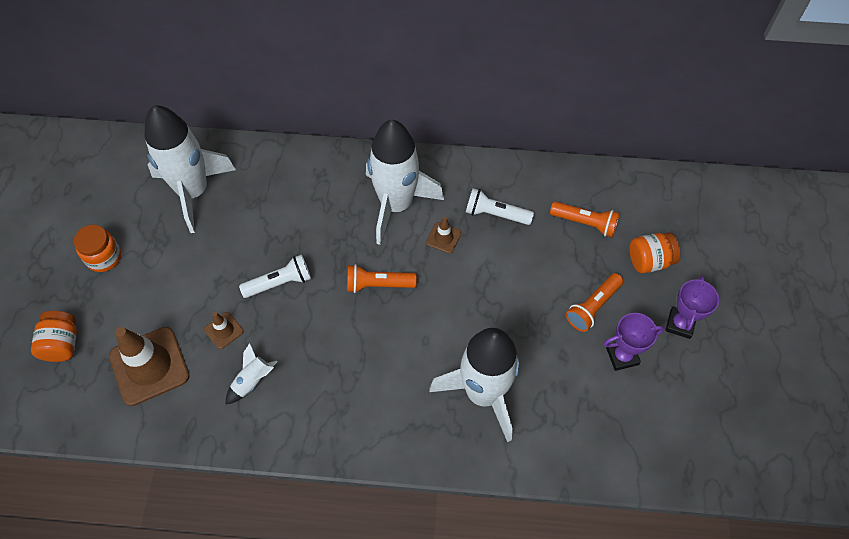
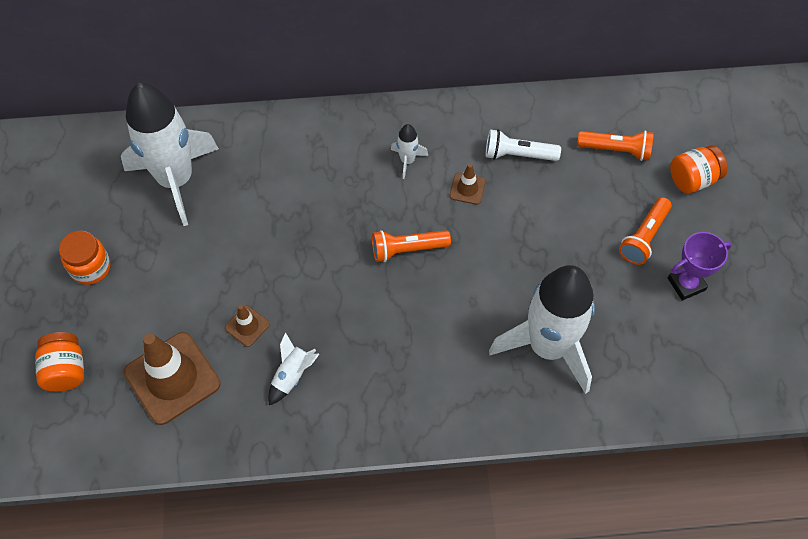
camera: 10 degrees left, 0 degrees up
white flashlight [239,254,311,298] -> none
white rocket [366,120,444,245] -> white rocket [391,124,428,179], size x0.41
purple trophy [665,276,719,339] -> none

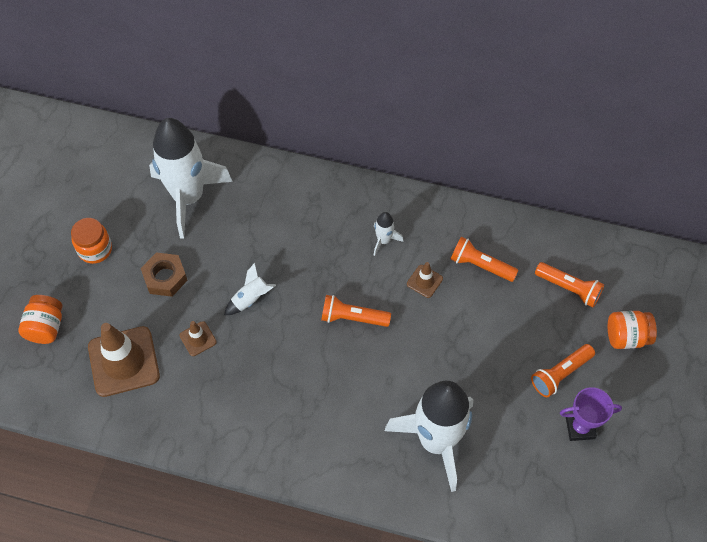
camera: 20 degrees right, 0 degrees up
white rocket [268,332,319,405] -> white rocket moved to [224,263,276,315]
white flashlight [486,129,561,161] -> orange flashlight [451,237,518,282]
none -> brown nut [141,252,188,297]

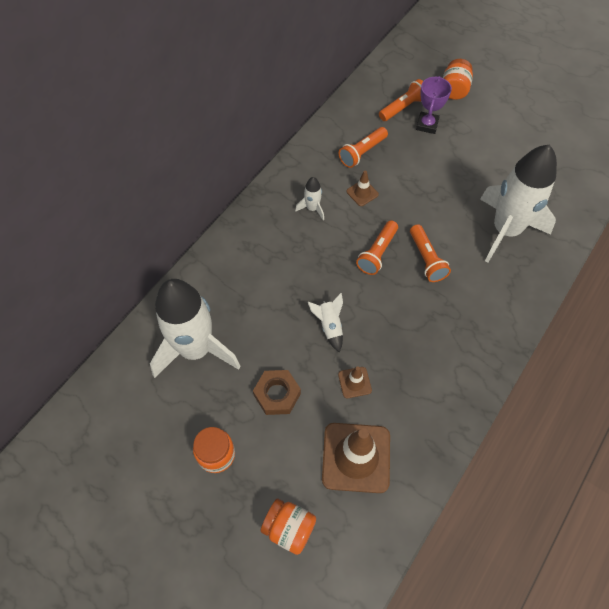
camera: 70 degrees left, 0 degrees up
orange flashlight [531,344,595,397] -> orange flashlight moved to [410,224,451,282]
purple trophy [560,387,622,441] -> purple trophy moved to [416,76,452,134]

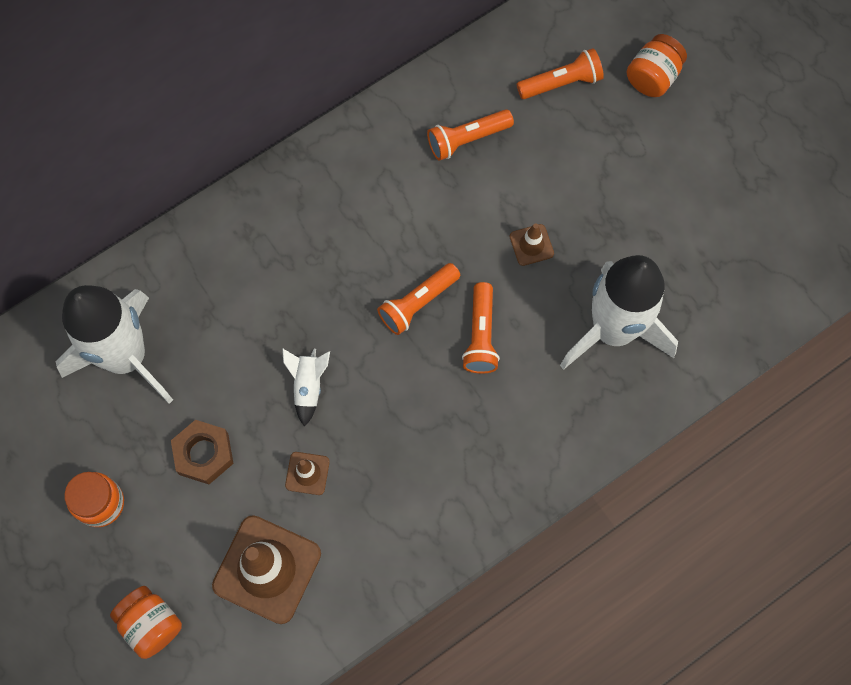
camera: 20 degrees right, 10 degrees up
white rocket [295,177,324,220] -> none
brown traffic cone [346,171,379,206] -> brown traffic cone moved to [510,223,554,266]
purple trophy [416,76,452,134] -> none

